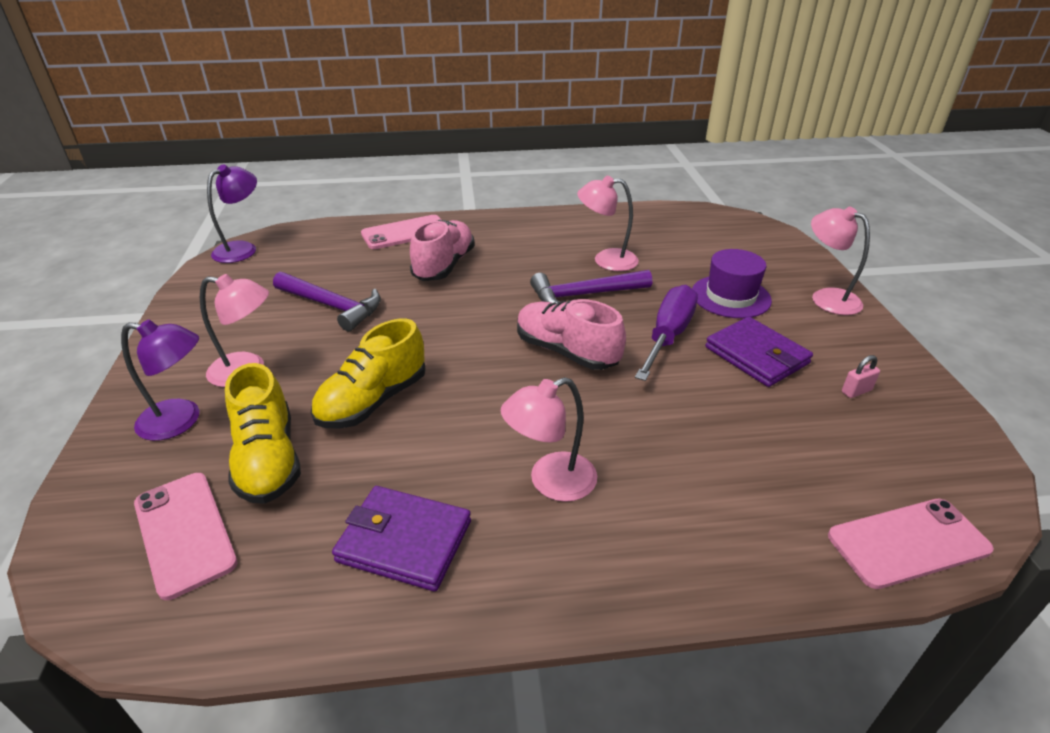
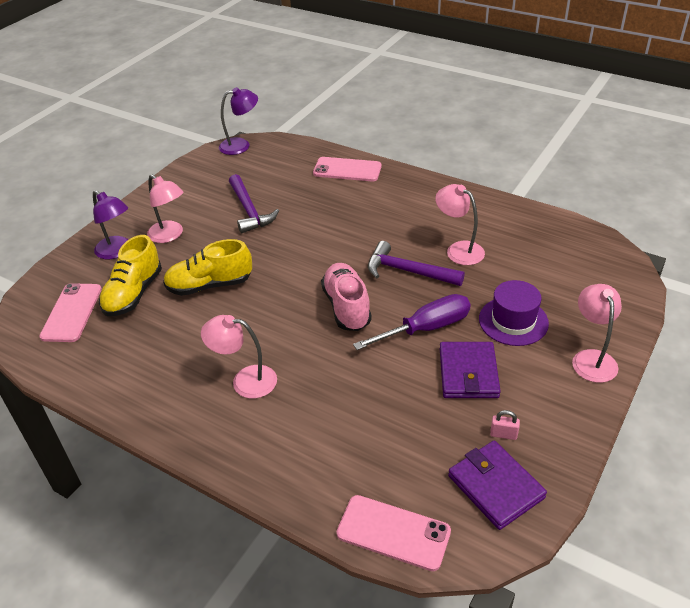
camera: 40 degrees right, 5 degrees up
purple wallet [332,486,471,591] -> purple wallet moved to [448,441,547,530]
pink shoe [410,220,475,281] -> none

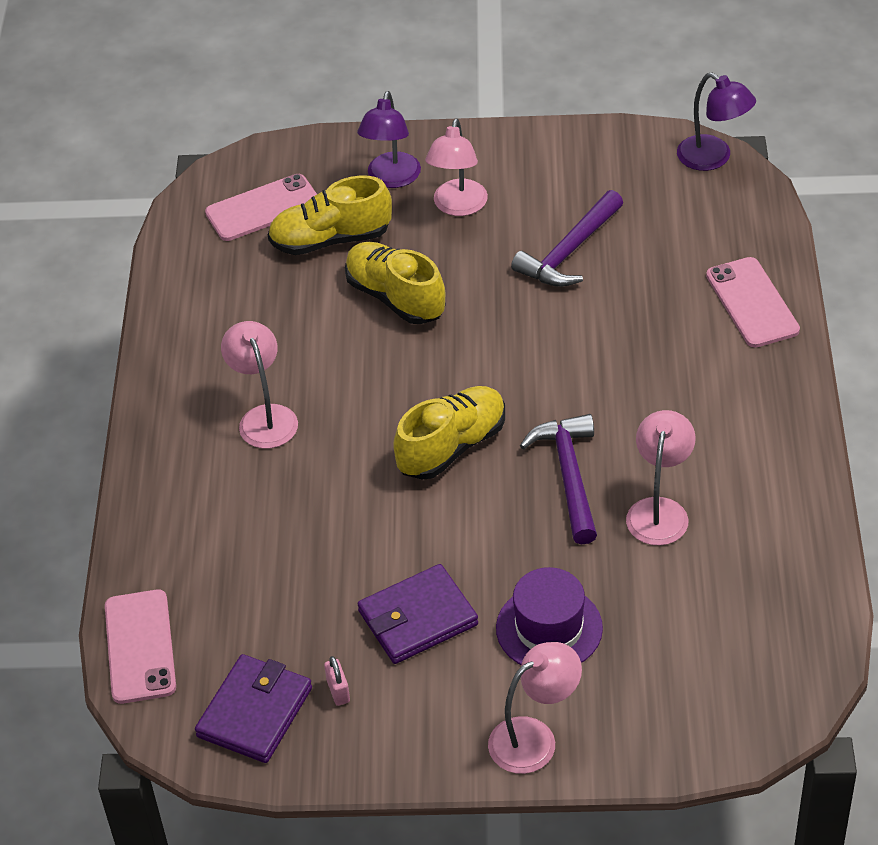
camera: 60 degrees right, 5 degrees up
pink shoe [321,263,372,331] -> yellow shoe [393,386,505,480]
purple screwdriver [353,294,470,350] -> none

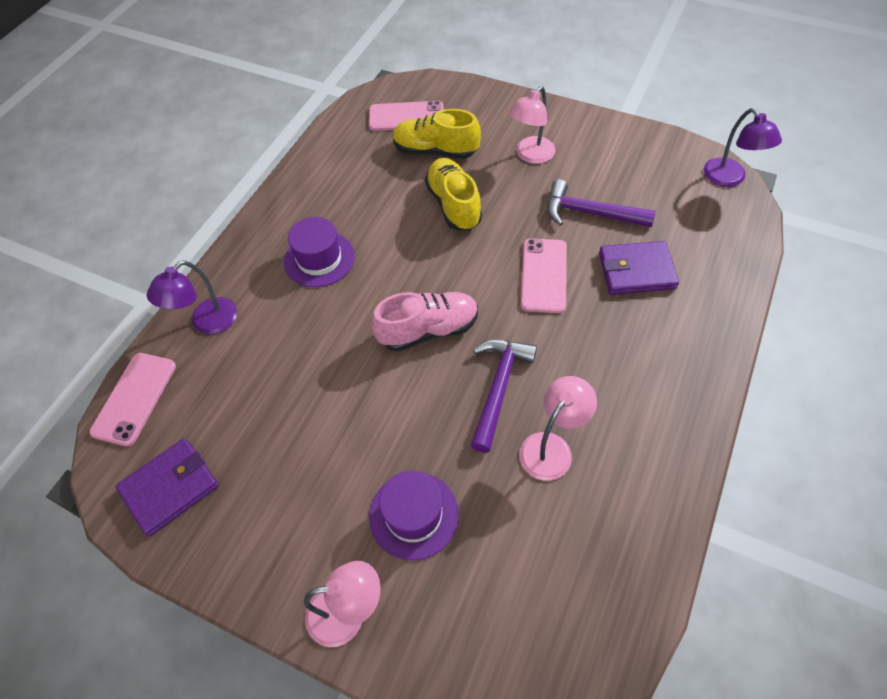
camera: 25 degrees right, 10 degrees up
pink lamp [221,321,298,449] -> purple hat [284,217,355,287]
pink padlock [324,656,350,706] -> none
purple lamp [357,91,421,188] -> purple lamp moved to [146,260,237,334]
purple wallet [358,564,478,664] -> purple wallet moved to [599,241,679,295]
yellow shoe [393,386,505,480] -> pink shoe [371,292,478,352]
purple hammer [511,190,623,287] -> purple hammer turned 45 degrees clockwise [547,179,656,227]
pink phone [706,257,800,347] -> pink phone moved to [521,238,567,313]

